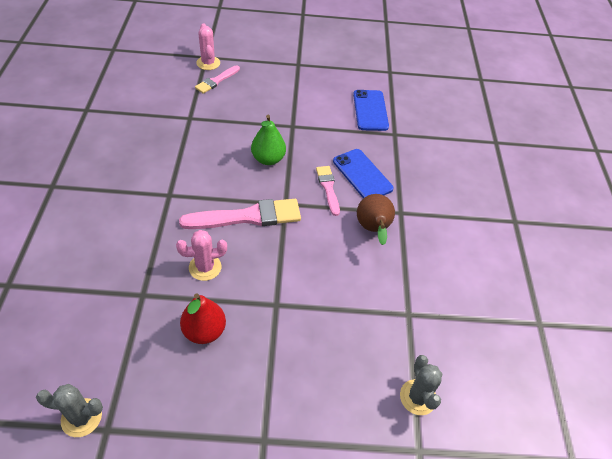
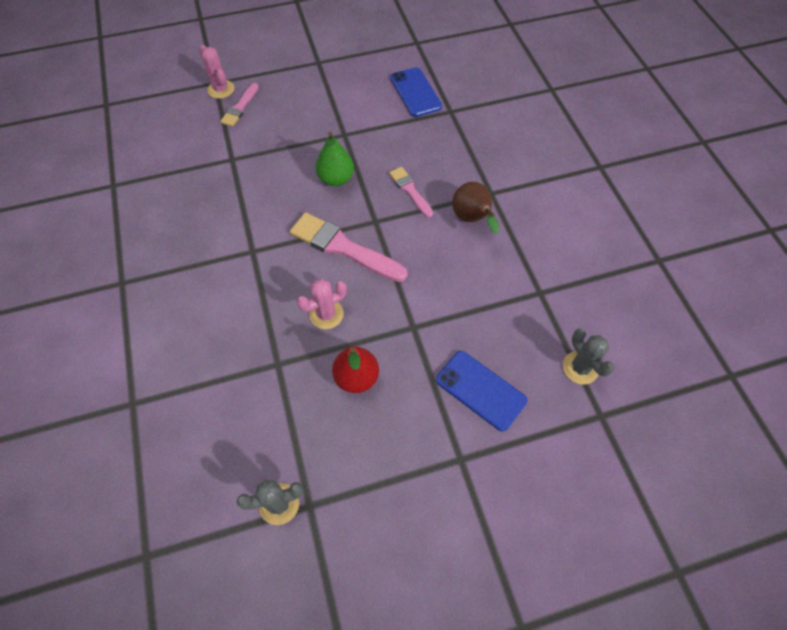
camera: 15 degrees left, 10 degrees up
pink brush [179,199,301,229] -> pink brush turned 120 degrees counterclockwise [290,212,408,282]
blue phone [333,149,394,198] -> blue phone moved to [436,351,527,431]

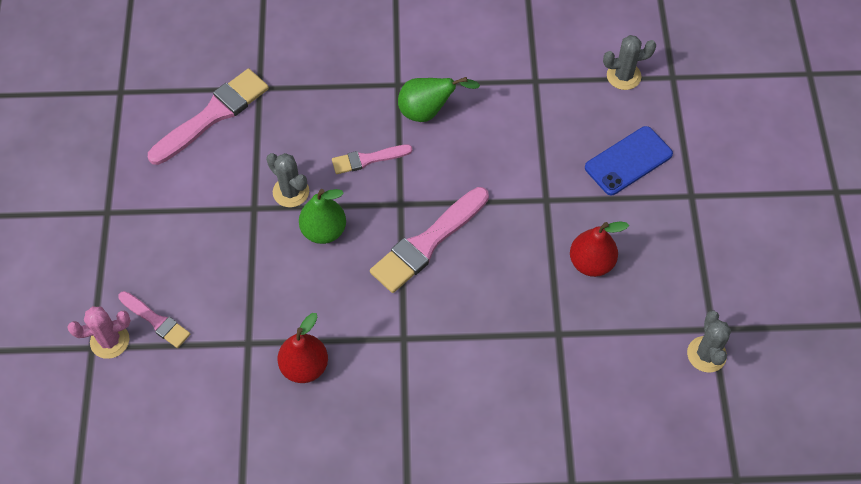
camera: 75 degrees left, 0 degrees up
pink cactus [297,279,347,329] -> none
blue phone [390,67,442,117] -> pink brush [148,69,269,165]
brown pear [452,182,499,234] -> green pear [398,77,480,122]
none -> grey cactus [266,153,309,207]
none -> red pear [277,313,328,383]

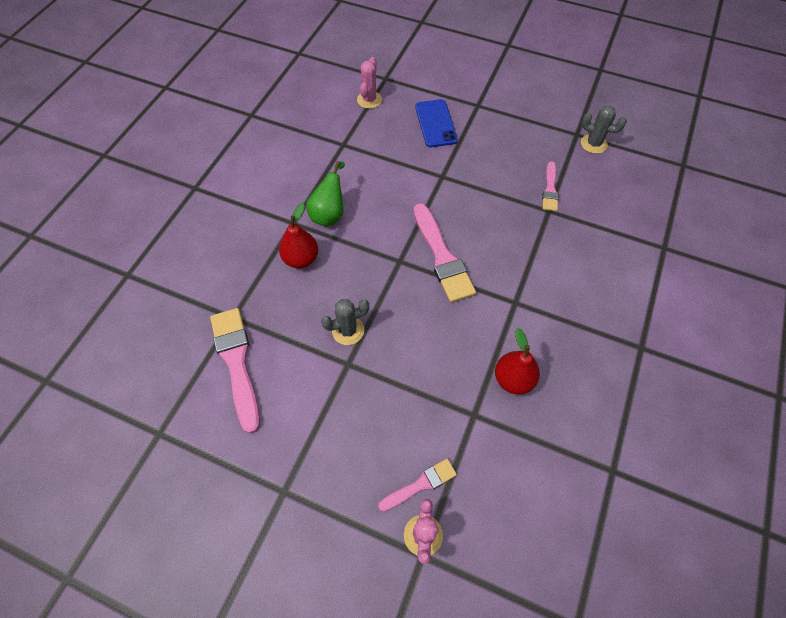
camera: 65 degrees left, 0 degrees up
green pear [299,189,346,244] -> none
pink brush [332,145,413,174] -> pink brush moved to [542,161,559,211]
red pear [570,221,629,277] -> red pear moved to [279,203,318,268]
grey cactus [603,35,656,90] -> pink cactus [357,57,382,109]

